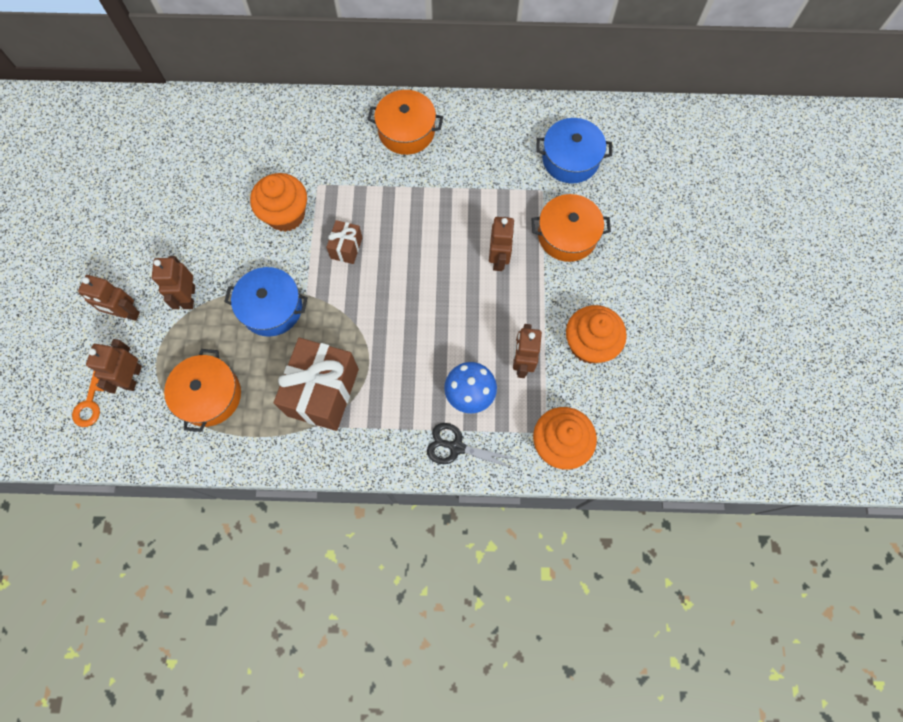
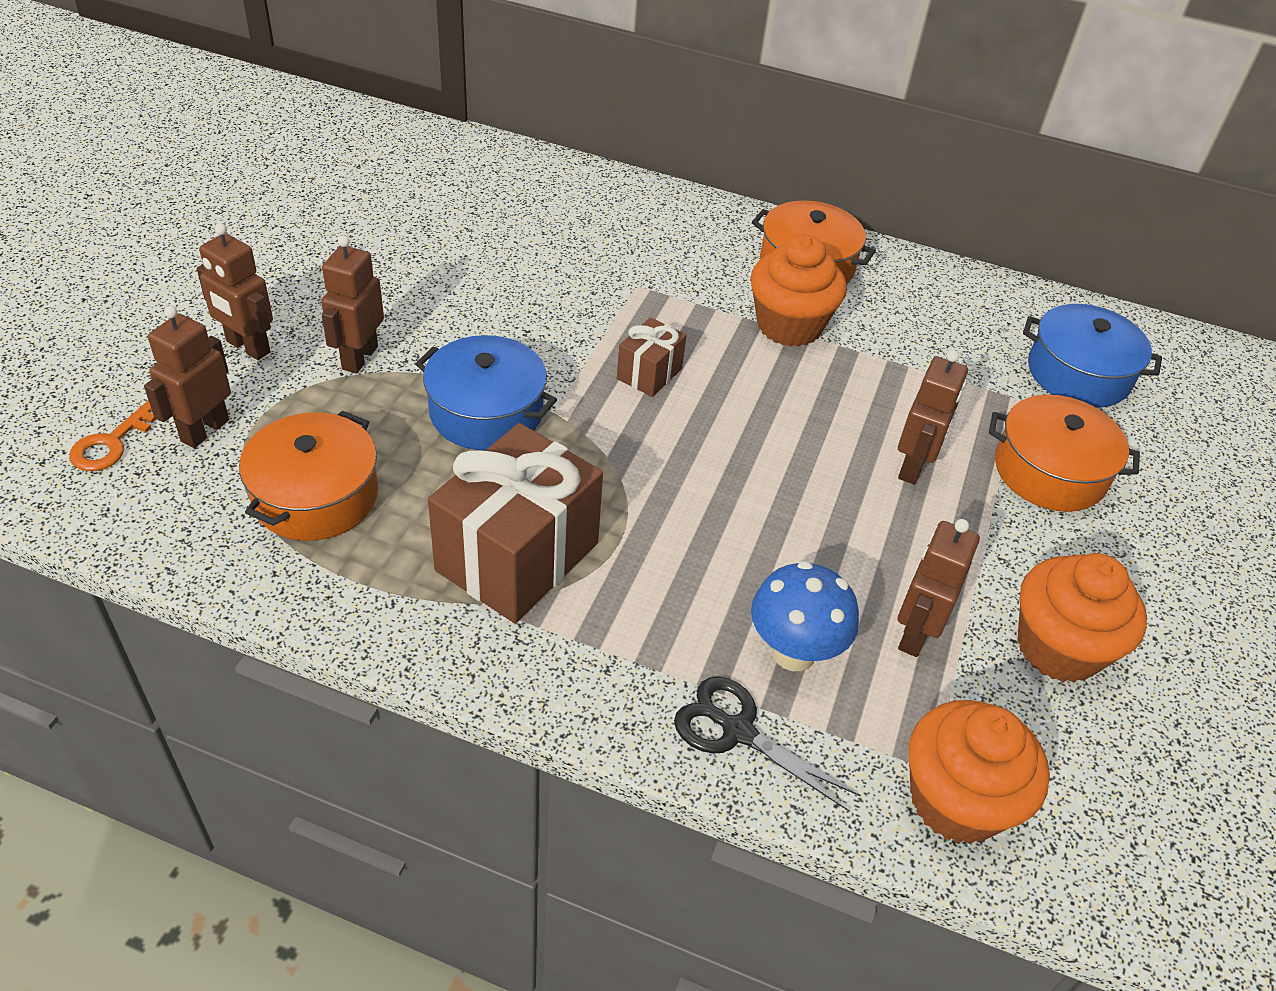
camera: 15 degrees right, 25 degrees down
orange cupcake [250,173,307,232] -> orange cupcake moved to [751,234,847,347]

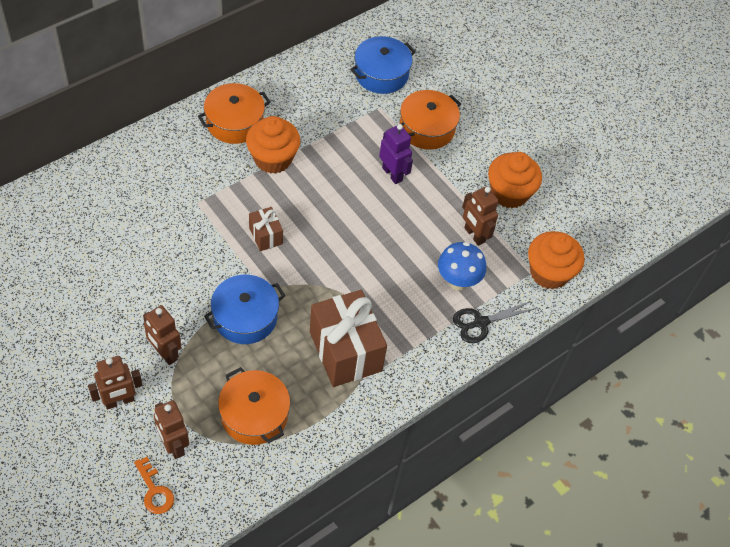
camera: 60 degrees left, 10 degrees up
brown robot [898,350,968,485] -> purple robot [379,124,413,184]

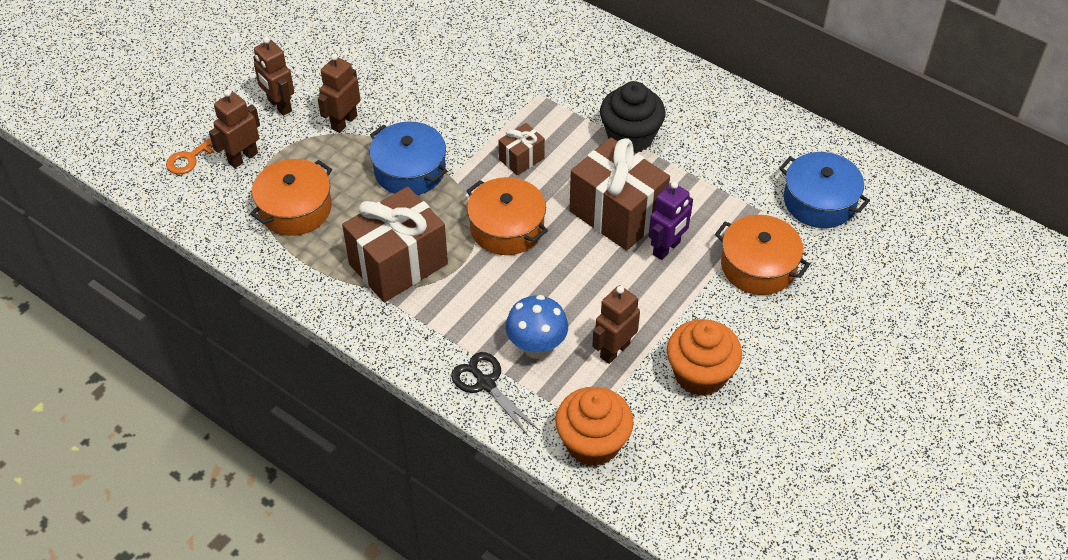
camera: 80 degrees right, 5 degrees down
orange pot [198,83,271,144] -> orange pot moved to [467,177,548,255]
orange cupcake [246,116,301,174] -> black cupcake [600,81,665,153]
none -> brown gift [569,138,670,251]

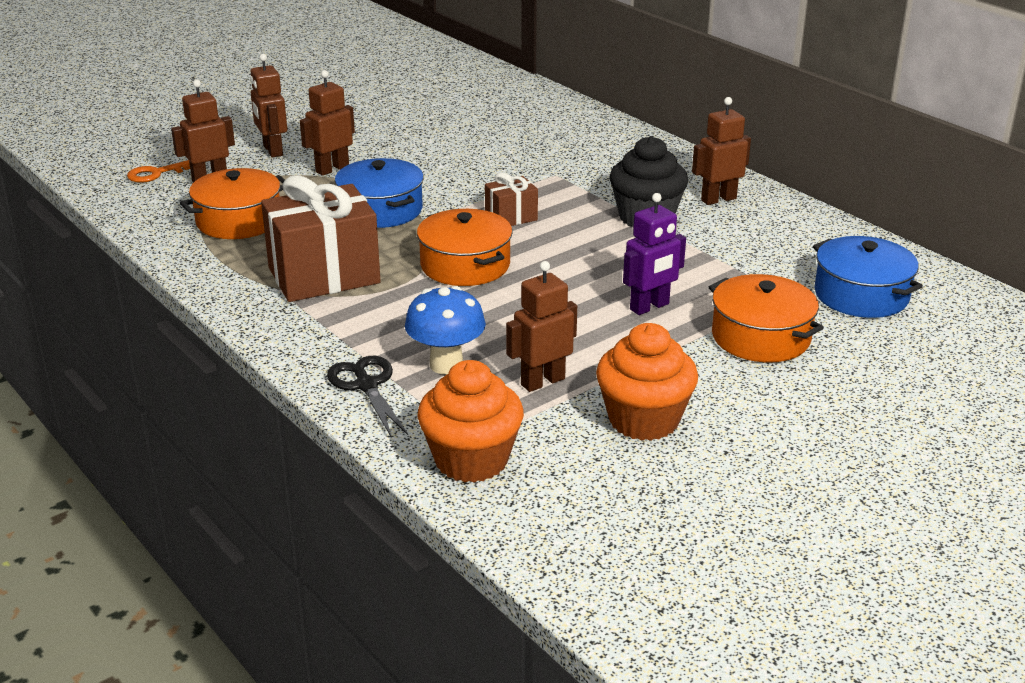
camera: 15 degrees right, 20 degrees down
brown gift [569,138,670,251] -> none
none -> brown robot [692,97,751,205]

